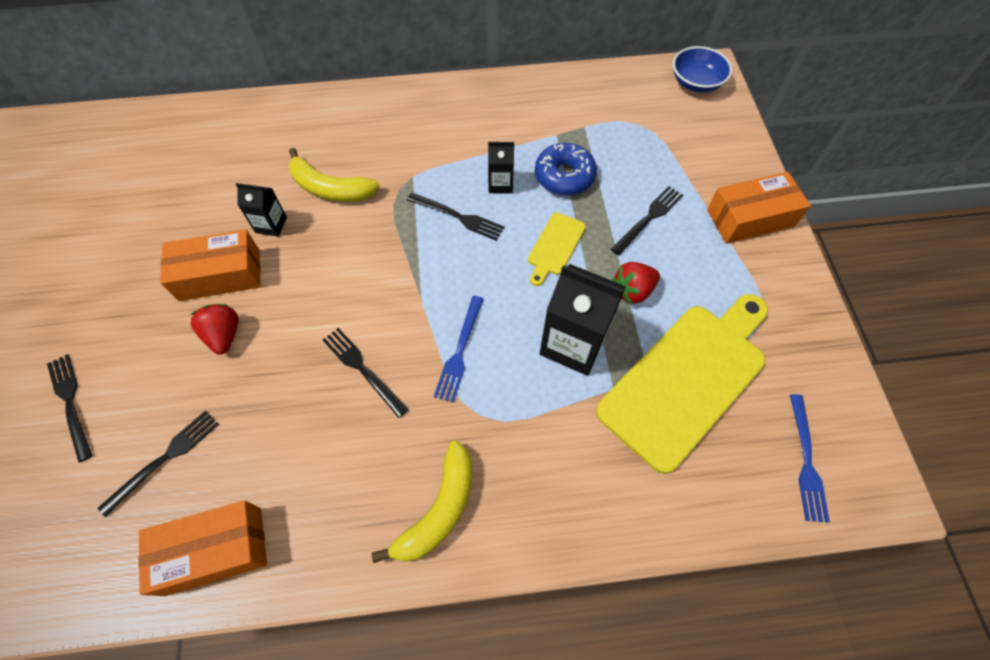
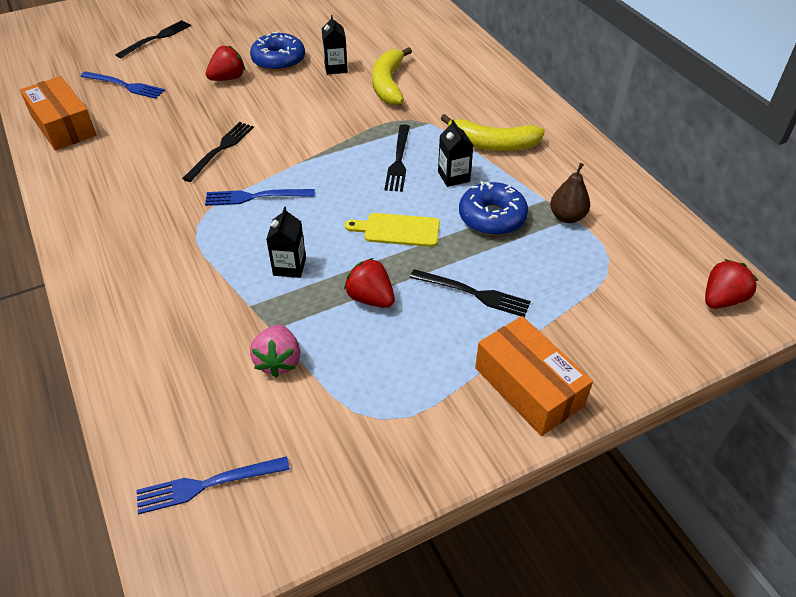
camera: 70 degrees right, 15 degrees down
black fork [98,410,219,517] -> blue fork [80,71,165,99]
orange box [160,229,261,301] -> blue donut [250,31,305,71]
yellow banana [372,440,472,563] -> yellow banana moved to [440,114,545,151]
black carton [540,264,626,376] -> black carton [266,207,306,278], size x0.53
yellow cutting board [596,294,768,474] -> pink strawberry [250,325,301,377]
blue bowl [673,46,732,93] -> red strawberry [705,259,758,309]
none -> brown pear [550,163,590,223]

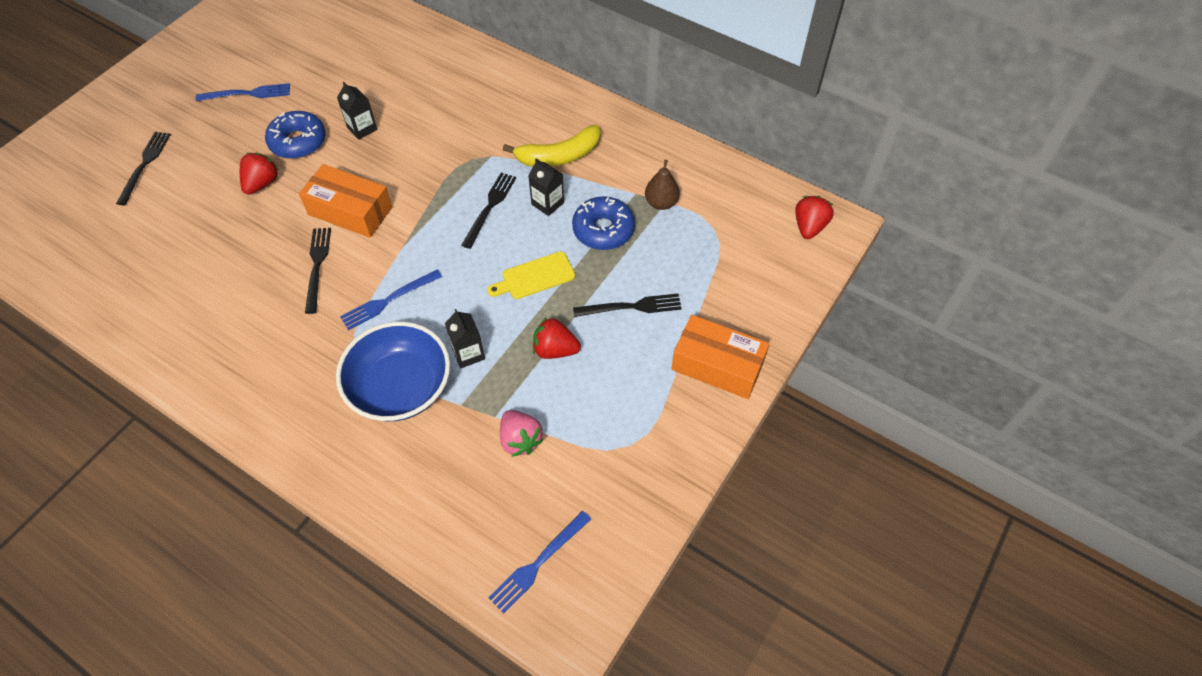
camera: 30 degrees left, 10 degrees up
orange box [20,76,96,151] -> orange box moved to [299,164,392,238]
blue fork [80,71,165,99] -> blue fork moved to [196,83,290,101]
yellow banana [372,47,412,105] -> none
black fork [384,124,410,192] -> black fork turned 135 degrees counterclockwise [461,172,516,249]
none -> blue bowl [336,322,450,421]

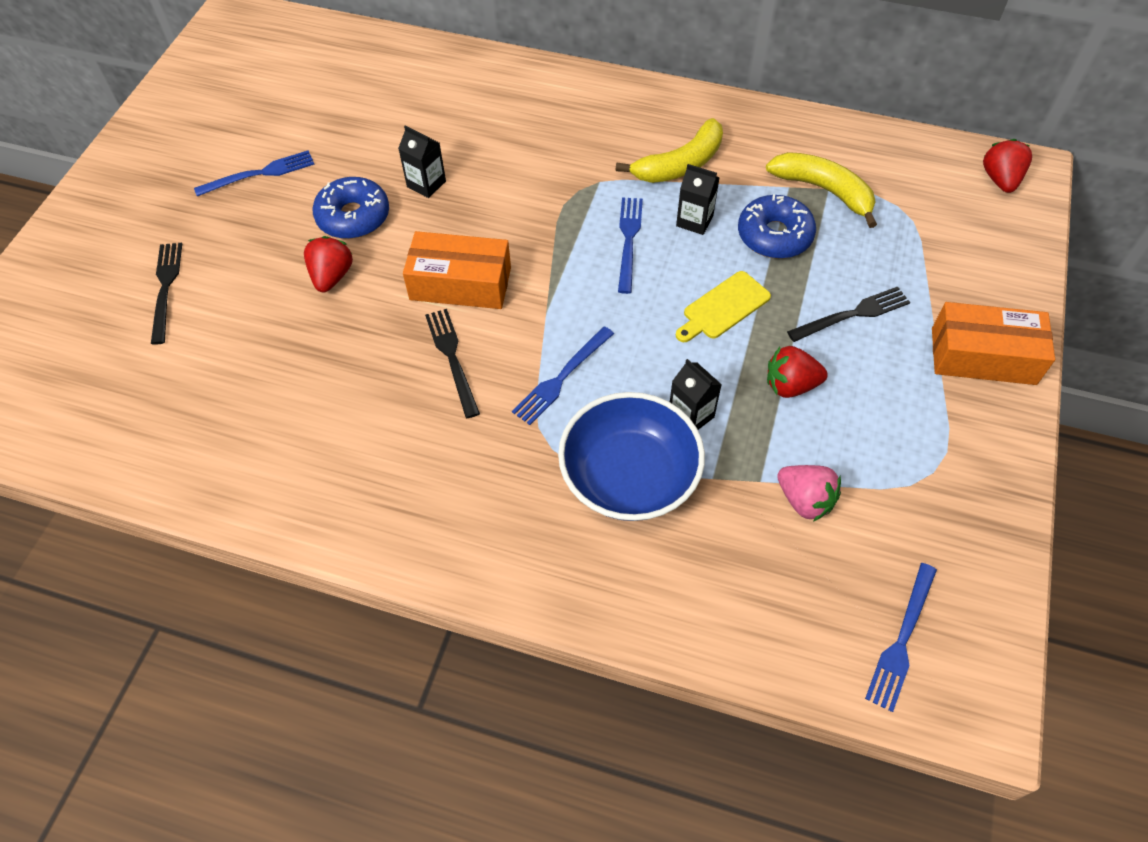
camera: 15 degrees left, 0 degrees up
black fork [461,172,516,249] -> blue fork [618,198,643,294]
brown pear [645,160,680,210] -> yellow banana [766,152,877,228]

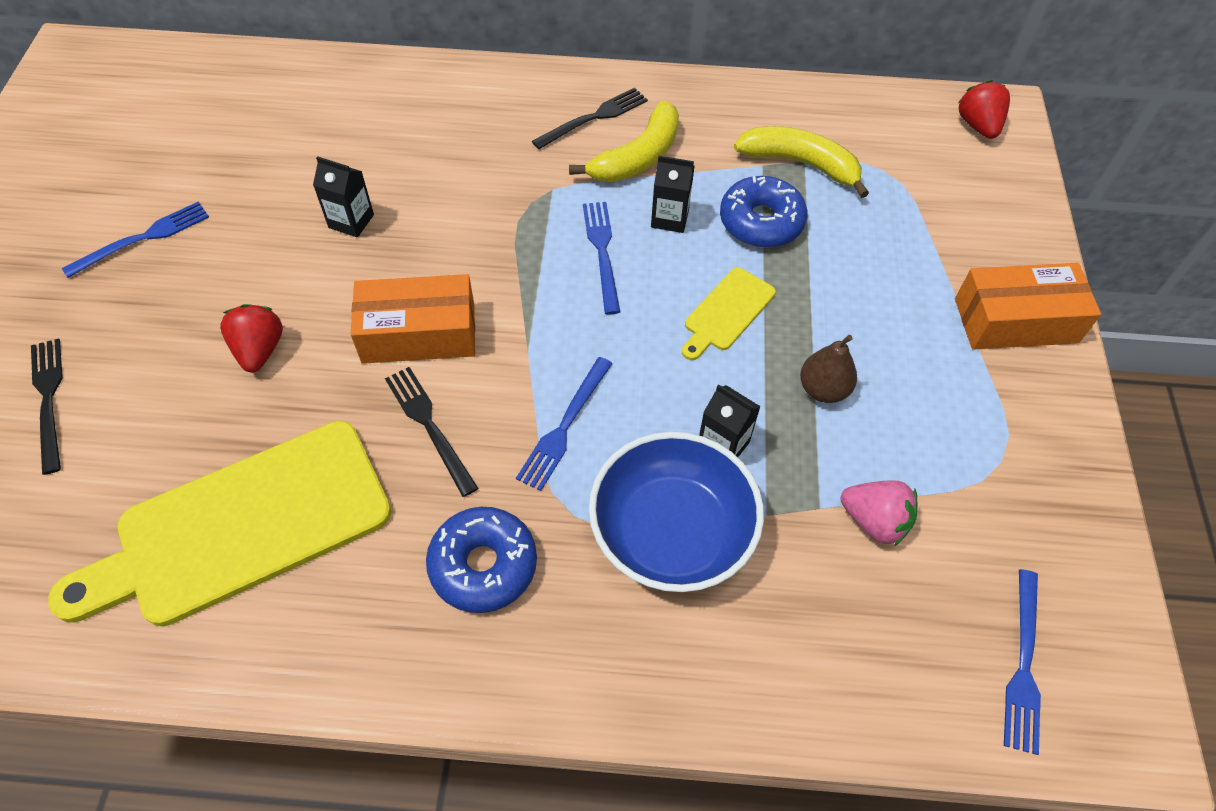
camera: 15 degrees left, 0 degrees up
blue donut [312,177,389,239] -> blue donut moved to [426,507,537,613]
red strawberry [767,346,828,398] -> brown pear [800,335,857,403]
black fork [787,286,910,342] -> black fork moved to [532,88,648,149]
none -> yellow cutting board [48,421,391,627]

